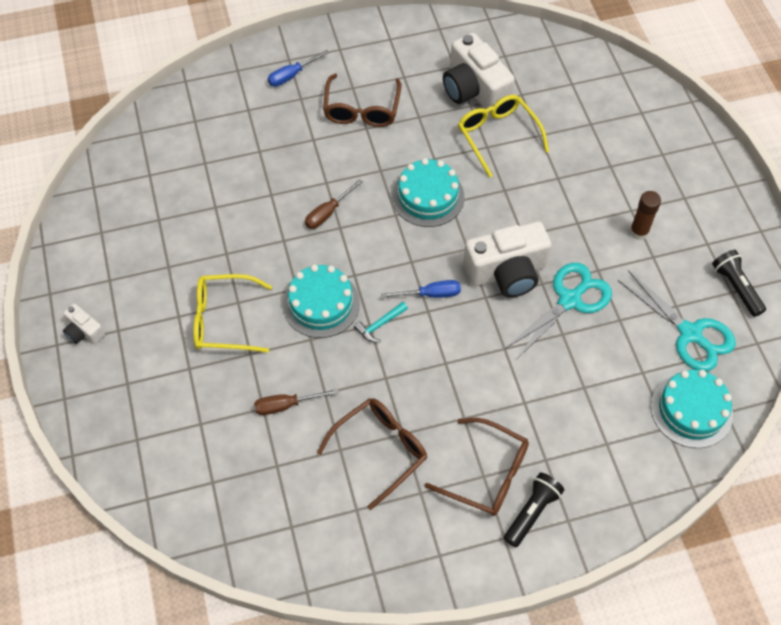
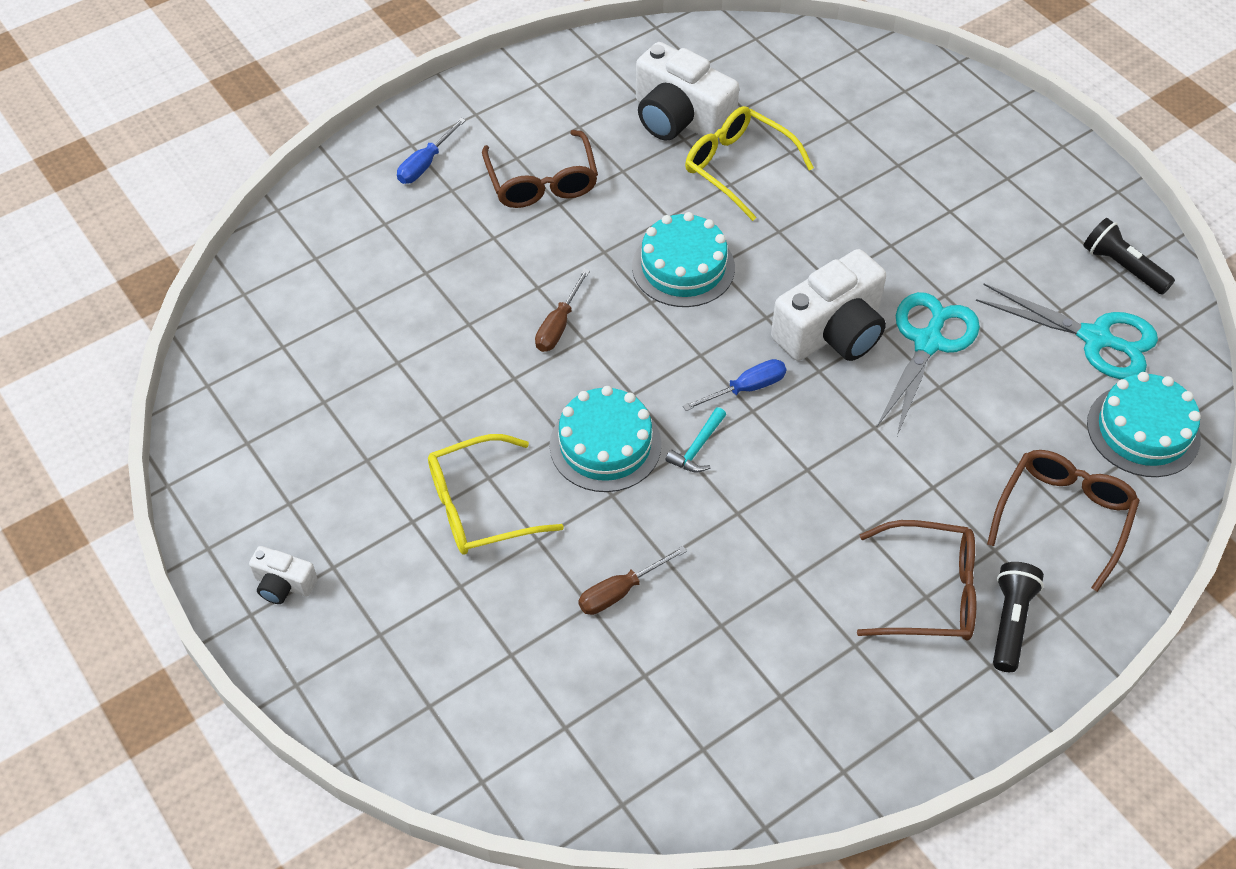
camera: 20 degrees left, 5 degrees down
brown glasses [317,398,427,510] -> brown glasses moved to [987,450,1140,592]
brown glue stick [630,191,661,240] -> none

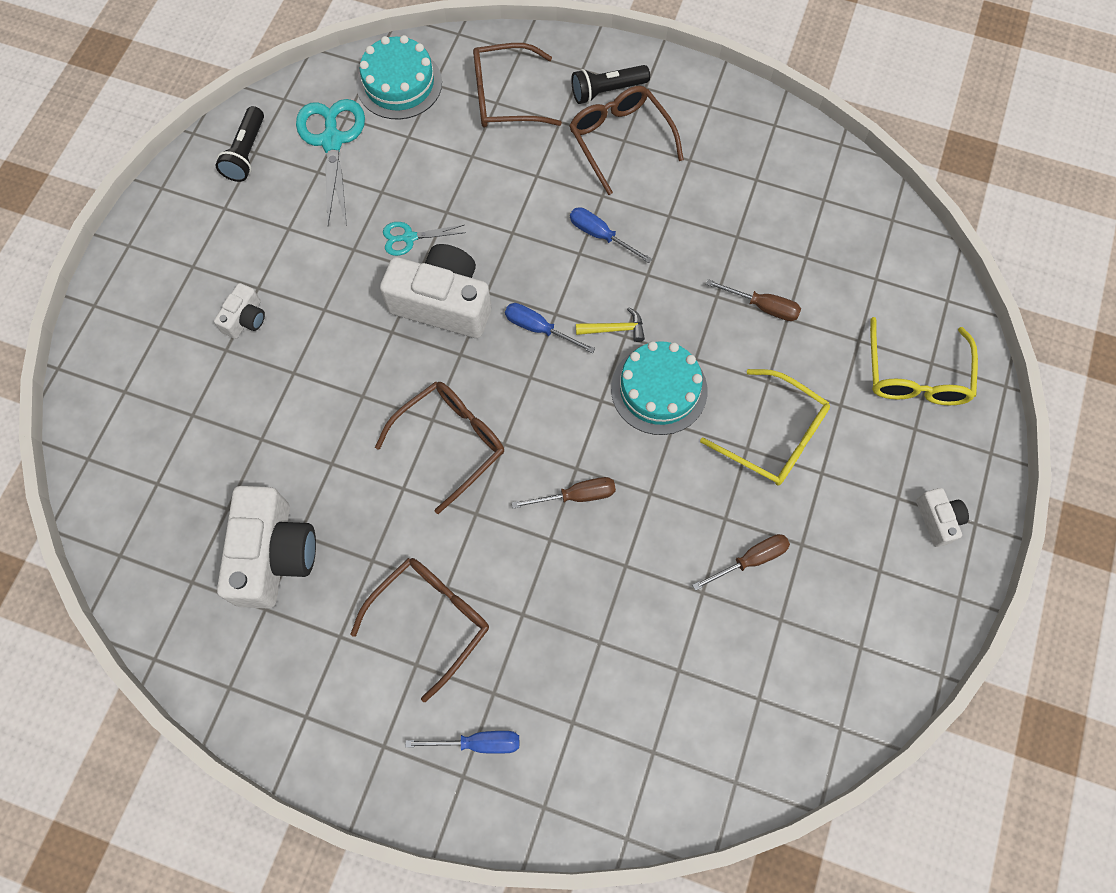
camera: 125 degrees left, 15 degrees up
turquoise cake [632,212,735,307] -> brown glasses [375,381,504,514]
turquoise hammer [666,407,726,473] -> yellow hammer [576,307,645,342]
yellow glasses [685,106,814,221] -> yellow glasses moved to [870,317,978,405]
turquoise scissors [876,292,980,436] -> turquoise scissors [383,222,466,256], size x0.54
none -> white camera [214,283,265,339]
none -> blue screwdriver [570,207,652,263]
none -> brown screwdriver [692,534,790,591]

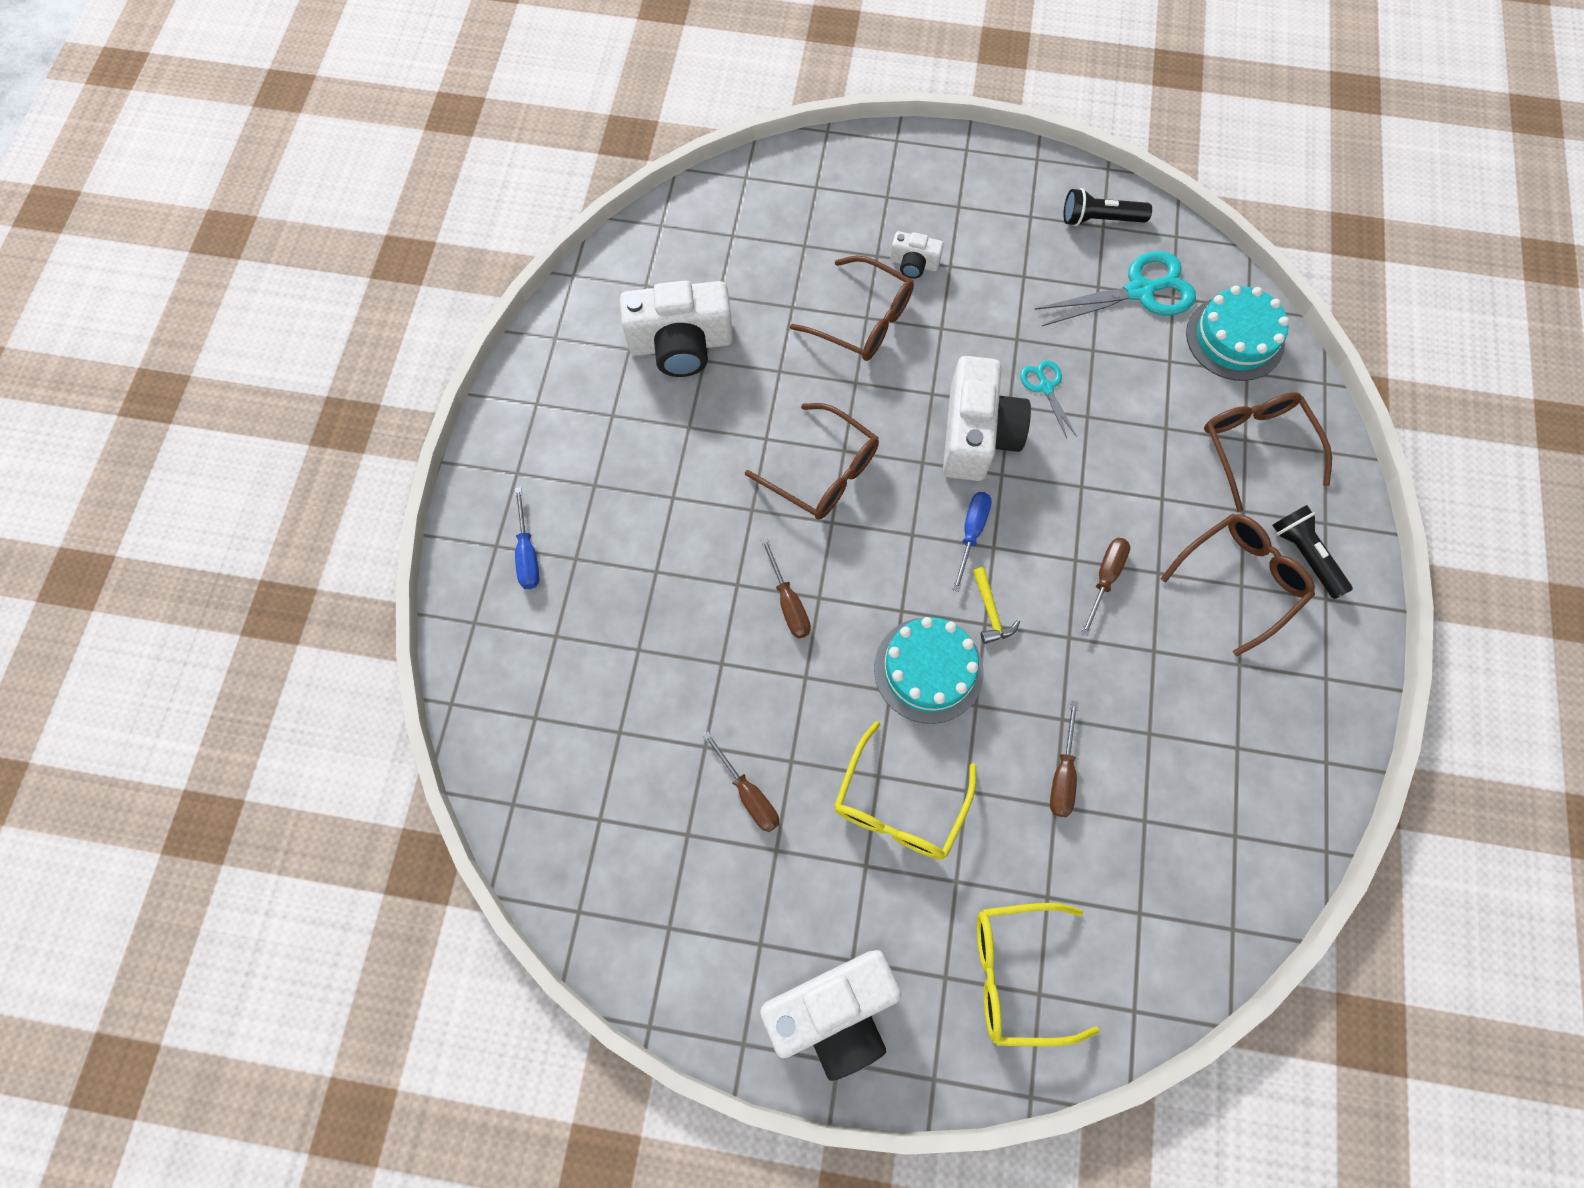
camera: 80 degrees right, 0 degrees up
brown glasses [350,558,489,702] -> brown glasses moved to [790,256,914,361]
blue screwdriver [570,207,652,263] -> brown screwdriver [1081,538,1130,636]
white camera [916,488,969,547] -> white camera [760,950,901,1081], size x2.06

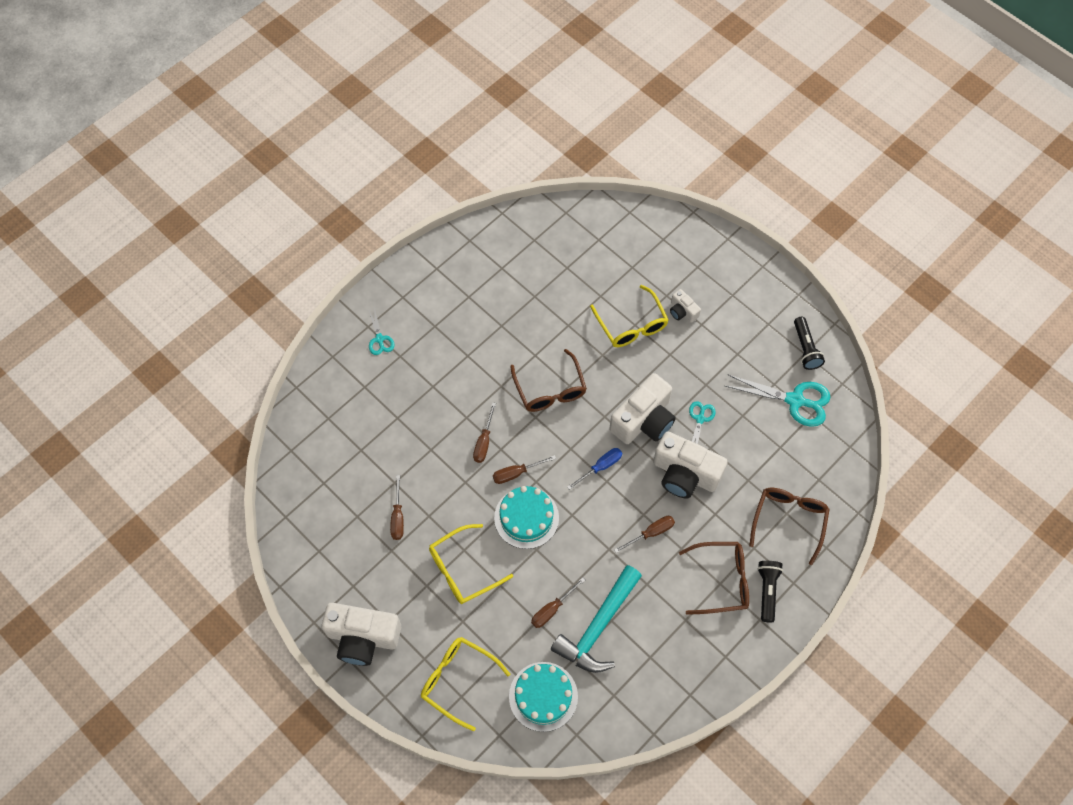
camera: 35 degrees right, 5 degrees down
blue screwdriver [515,487,540,589] -> turquoise scissors [368,307,395,355]
white camera [620,281,733,377] -> white camera moved to [653,431,728,498]
brown glasses [790,256,914,361] -> yellow glasses [590,285,669,347]
yellow hammer [973,567,1020,644] -> none
black flashlight [1063,188,1152,226] -> black flashlight turned 135 degrees counterclockwise [794,317,825,370]
turquoise cake [1186,286,1289,381] -> turquoise cake moved to [509,662,578,732]
none -> brown screwdriver [493,455,556,484]
none -> turquoise hammer [551,565,642,673]

